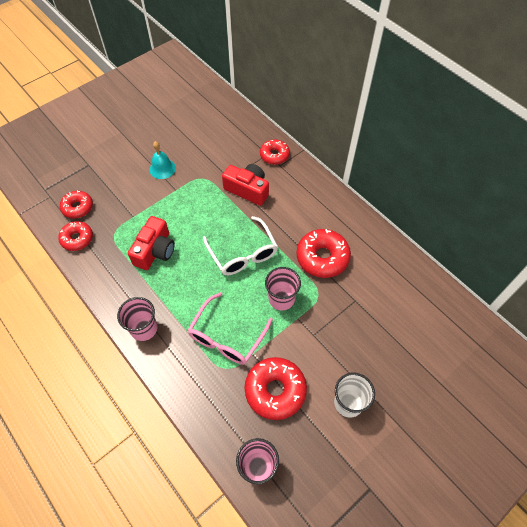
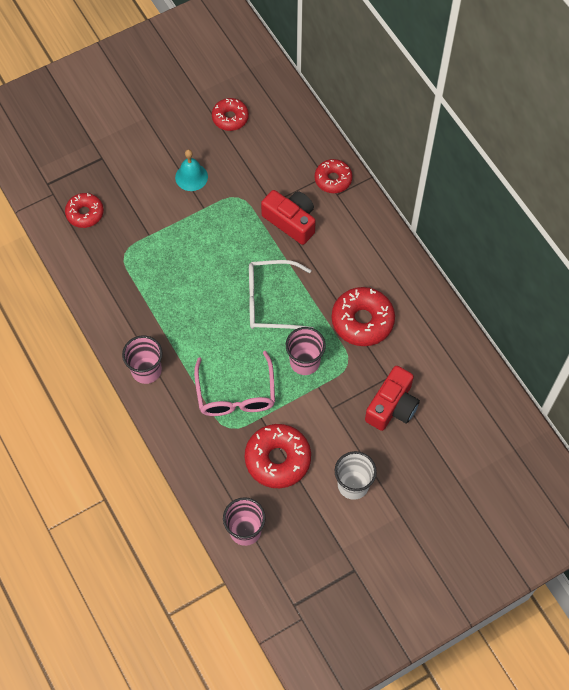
camera: 10 degrees right, 5 degrees up
red donut [58,221,93,251] -> red donut moved to [212,98,249,131]
red camera [128,216,175,270] -> red camera moved to [365,366,420,431]
pink glasses [188,292,273,365] -> pink glasses turned 45 degrees counterclockwise [194,351,275,416]
white glasses [203,216,278,275] -> white glasses turned 105 degrees clockwise [249,260,314,329]

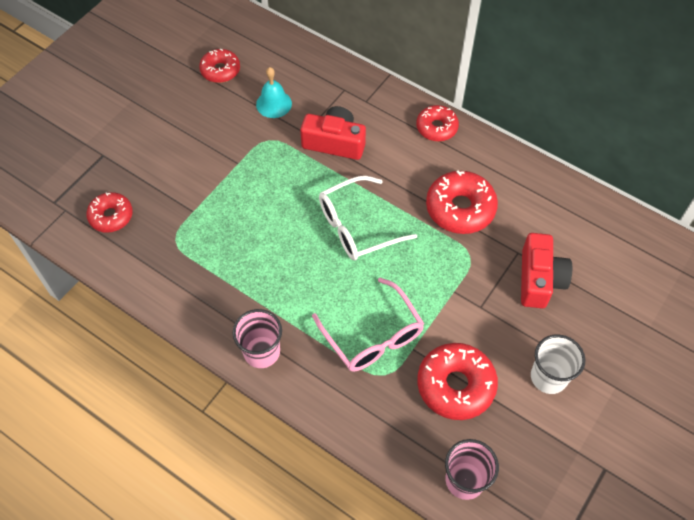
camera: 25 degrees left, 5 degrees down
turquoise bell [175,149,208,191] -> turquoise bell moved to [256,67,292,118]
pink cup [286,327,326,375] -> none
red donut [315,159,353,193] -> red donut moved to [416,105,459,142]

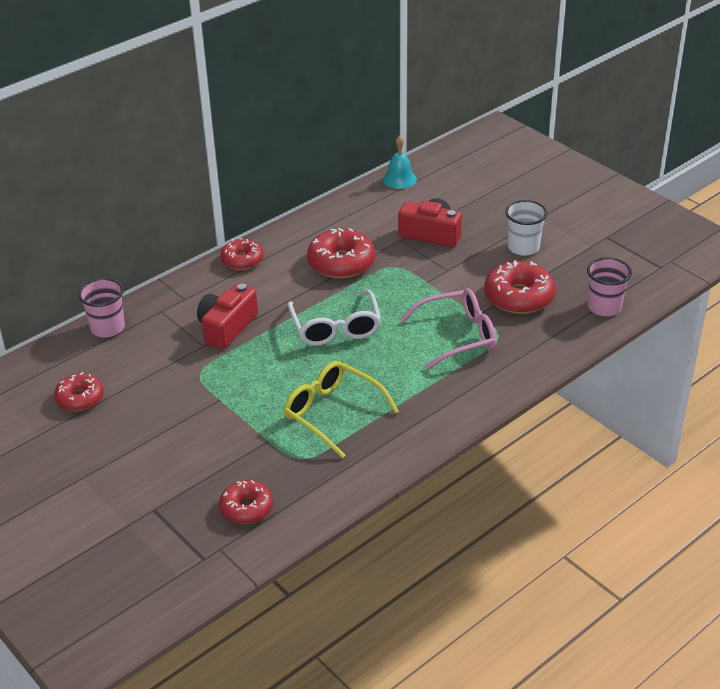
camera: 75 degrees left, 20 degrees down
pink cup [232,309,282,368] -> pink cup moved to [78,278,125,337]
turquoise bell [256,67,292,118] -> turquoise bell moved to [383,135,417,189]
none -> yellow glasses [283,361,399,459]

